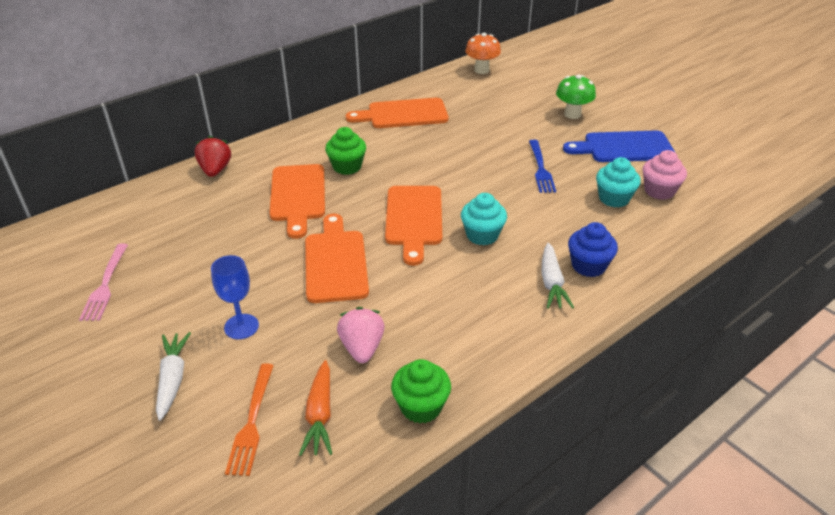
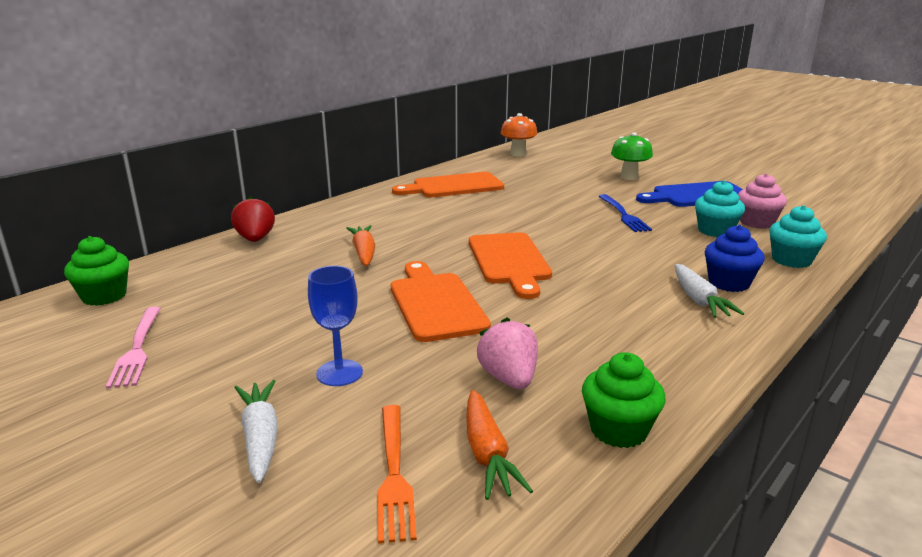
camera: 10 degrees left, 15 degrees down
orange cutting board [269,164,325,239] -> orange carrot [346,225,375,266]
green cupcake [325,127,366,175] -> green cupcake moved to [64,236,129,306]
turquoise cupcake [461,193,507,245] -> turquoise cupcake moved to [769,205,827,268]

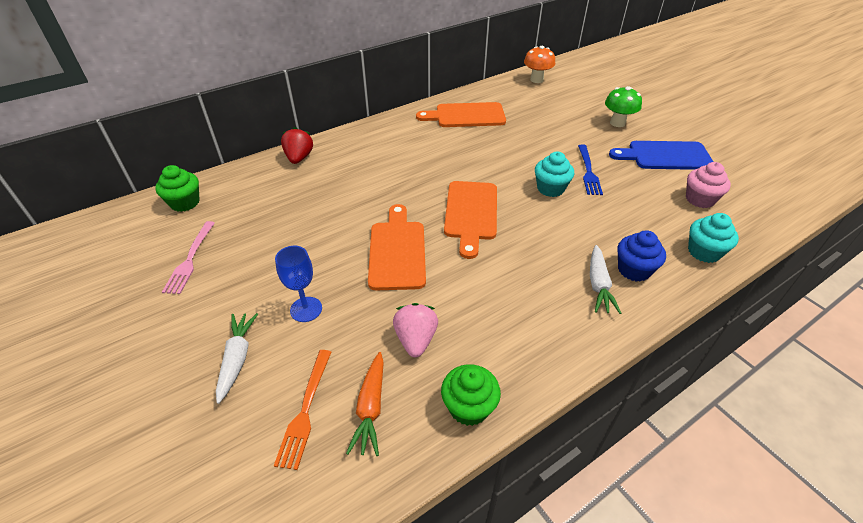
camera: 15 degrees right, 20 degrees up
orange carrot [346,225,375,266] -> none
turquoise cupcake [695,180,745,237] -> turquoise cupcake moved to [535,151,574,197]

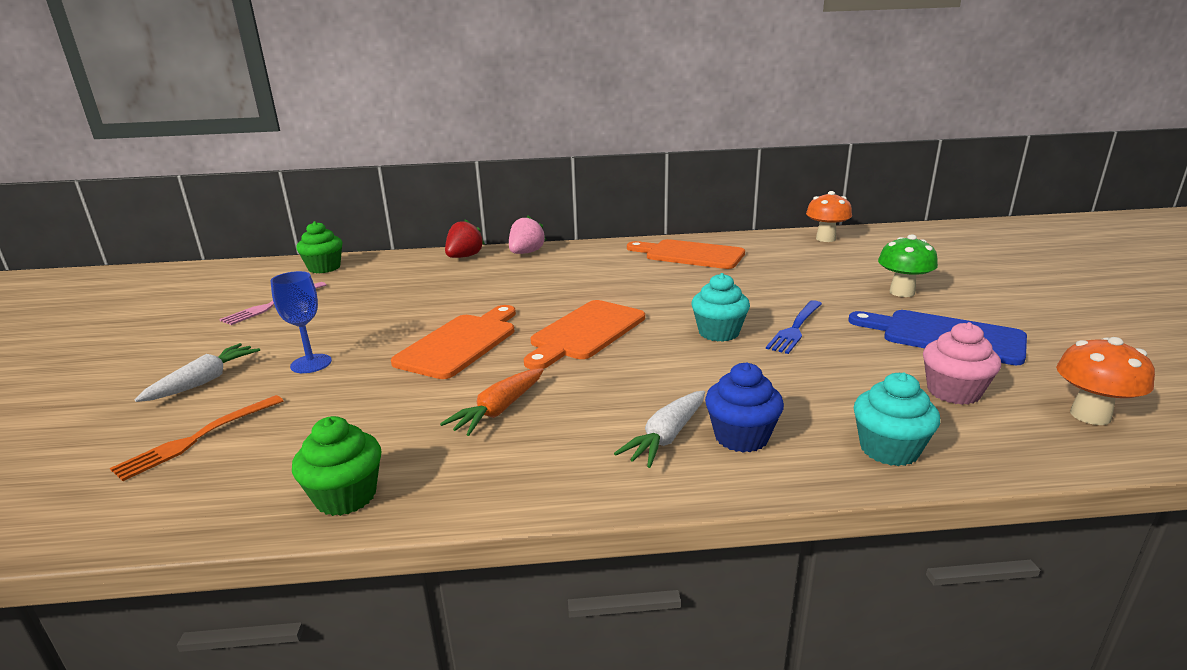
camera: 30 degrees right, 20 degrees down
orange carrot [346,352,384,456] -> orange carrot moved to [440,368,544,436]
pink strawberry [393,303,438,357] -> pink strawberry moved to [509,216,546,254]
none -> orange mushroom [1056,337,1155,425]

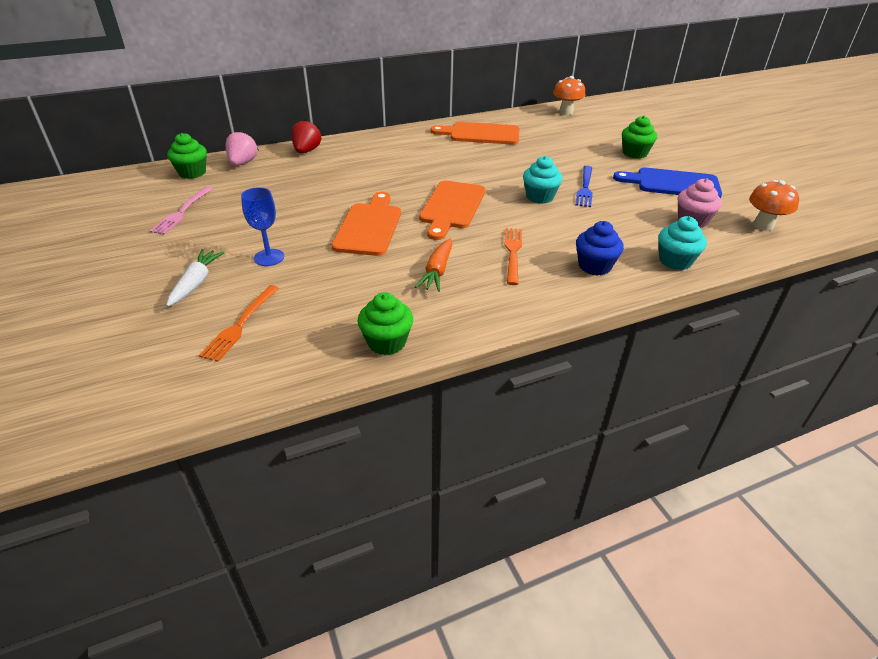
camera: 20 degrees left, 15 degrees up
pink strawberry [509,216,546,254] -> pink strawberry moved to [226,130,259,166]
white carrot [614,391,705,468] -> none
green mushroom [878,234,938,297] -> green cupcake [622,116,657,159]
none -> orange fork [505,228,522,285]

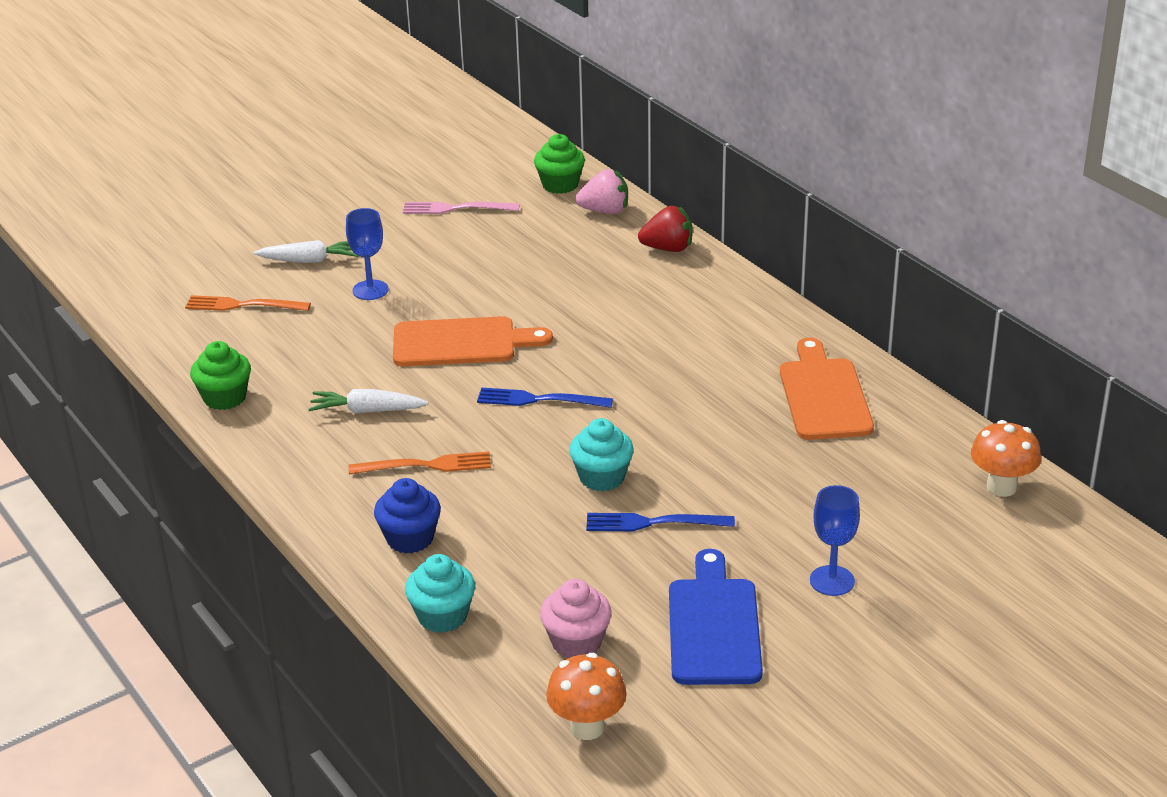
camera: 80 degrees right, 5 degrees down
orange carrot [415,239,452,292] -> white carrot [308,389,428,413]
orange cutting board [419,181,485,240] -> blue fork [477,387,613,408]
green cupcake [622,116,657,159] -> blue goblet [810,485,860,596]

